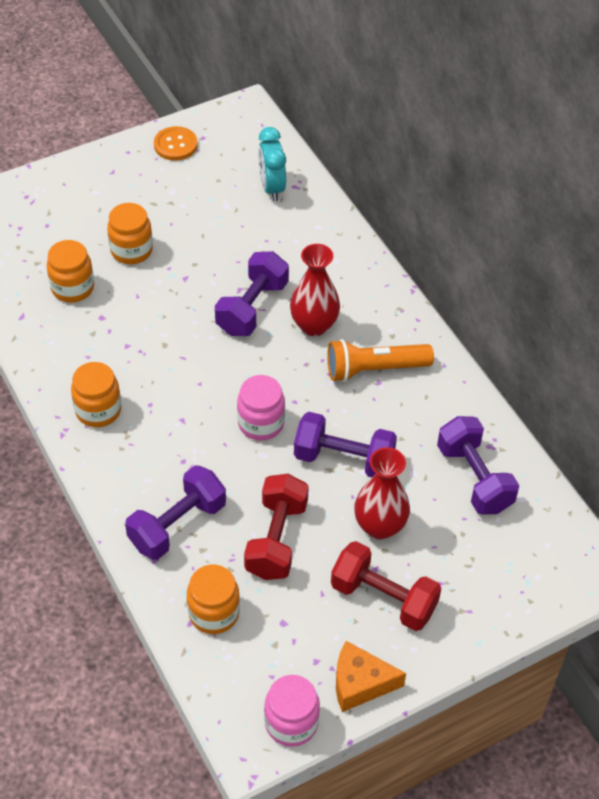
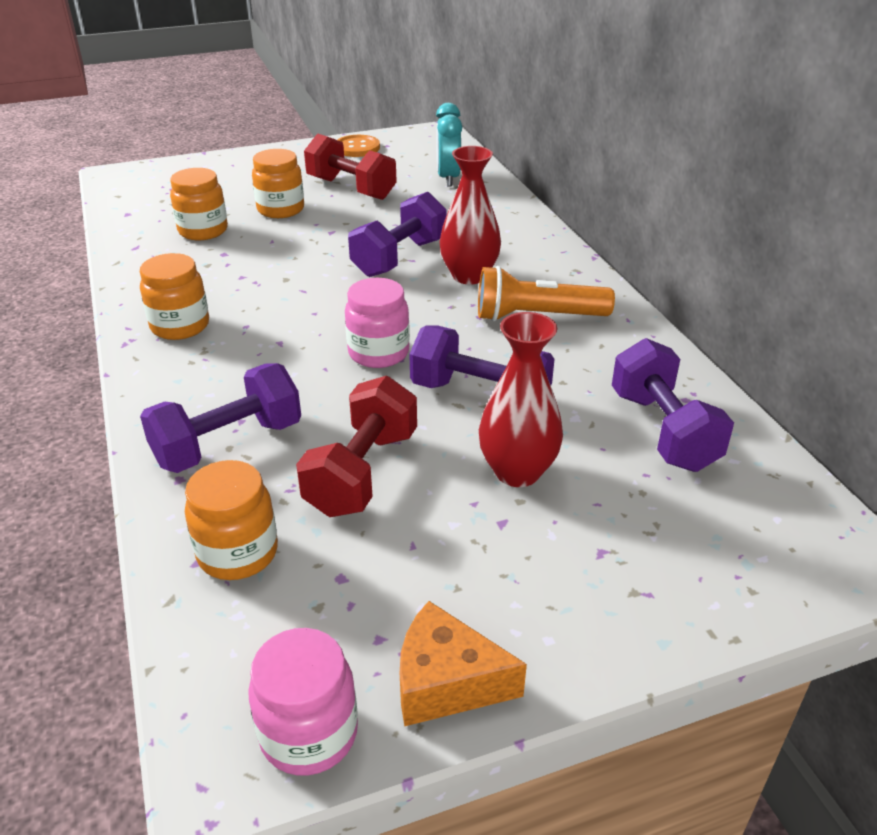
camera: 10 degrees right, 15 degrees down
red dumbbell [331,541,441,631] -> red dumbbell moved to [304,134,397,200]

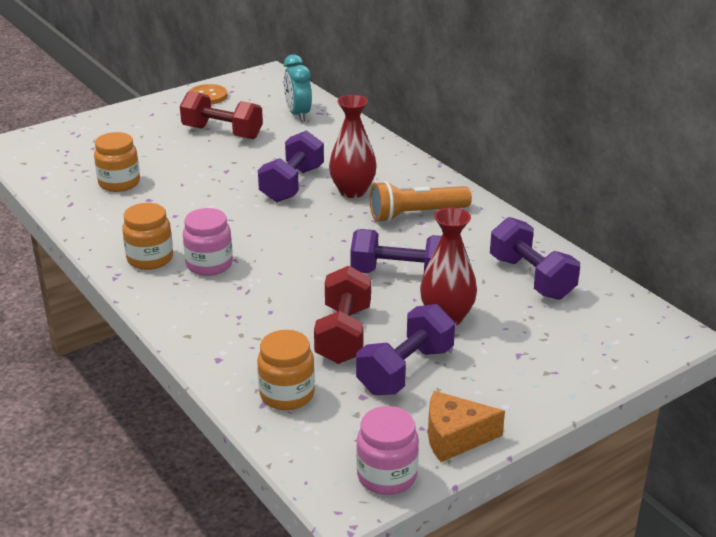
camera: 15 degrees left, 5 degrees down
purple dumbbell [140,363,301,473] -> purple dumbbell moved to [356,304,455,395]
orange jar [252,149,304,218] -> none
pink jar [345,278,410,368] -> pink jar moved to [183,208,233,276]

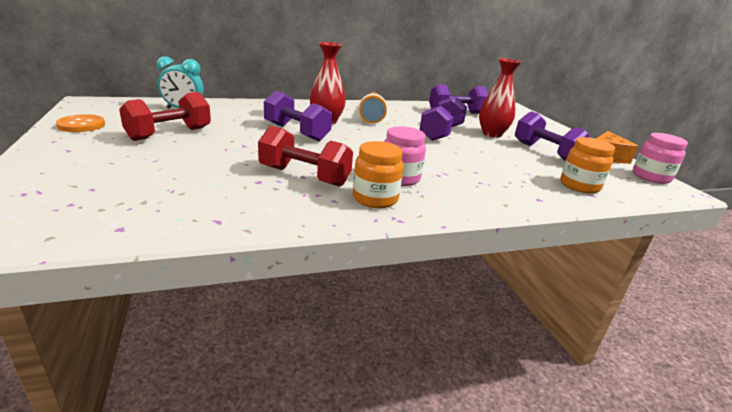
camera: 75 degrees left, 5 degrees down
orange jar [94,132,140,192] -> none
red dumbbell [314,266,371,364] -> red dumbbell moved to [258,126,353,187]

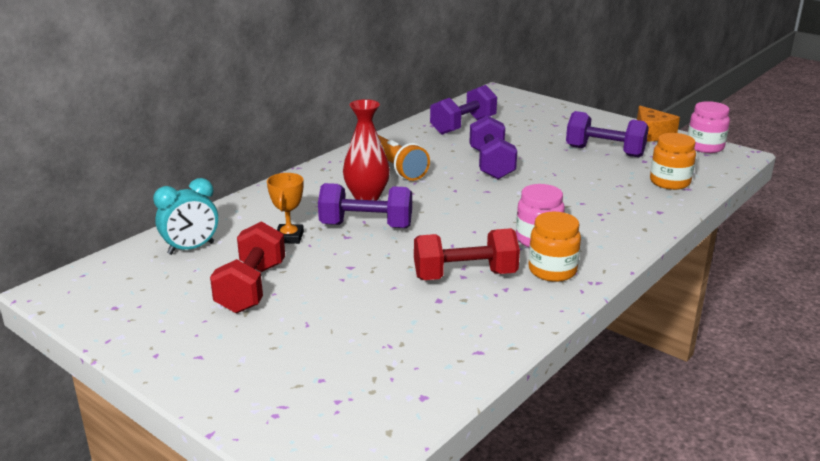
camera: 30 degrees left, 0 degrees up
orange button [56,114,105,132] -> none
red vase [479,58,522,138] -> none
none -> orange trophy [267,173,304,244]

